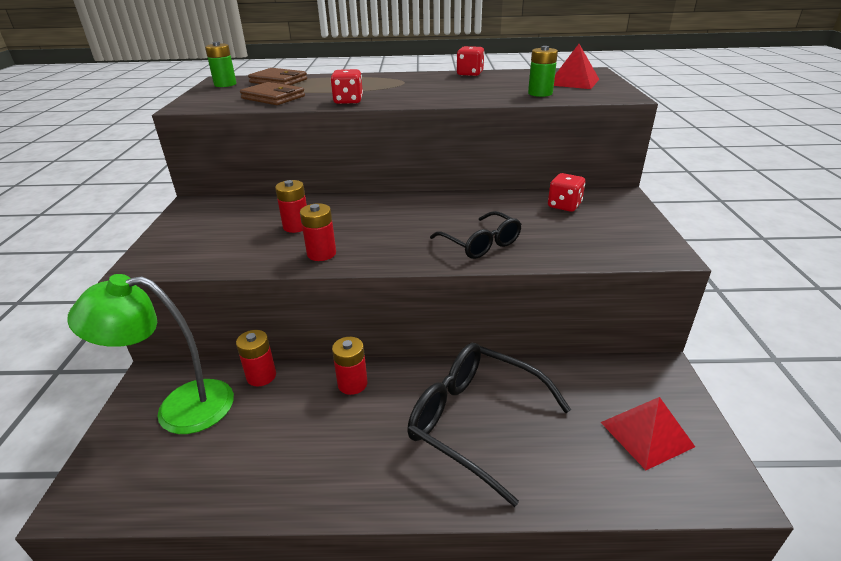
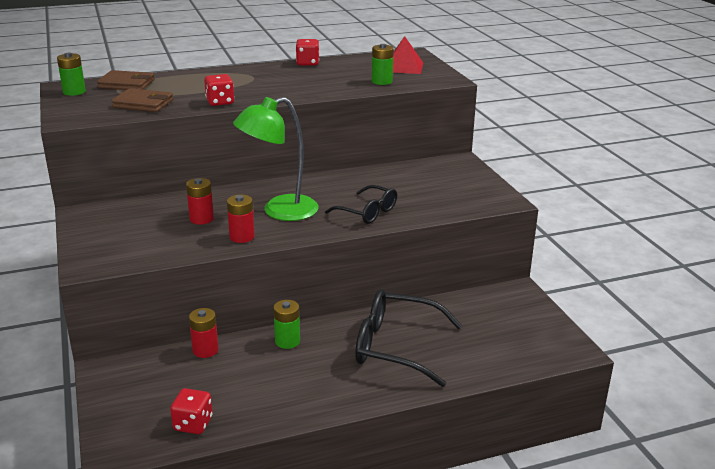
camera: 20 degrees left, 5 degrees down
green lamp [67,274,234,434] -> green lamp moved to [233,97,319,221]
red battery [332,337,368,395] -> green battery [273,300,300,349]
red dice [548,173,585,212] -> red dice moved to [170,388,213,434]
red pyramid [601,397,695,470] -> none

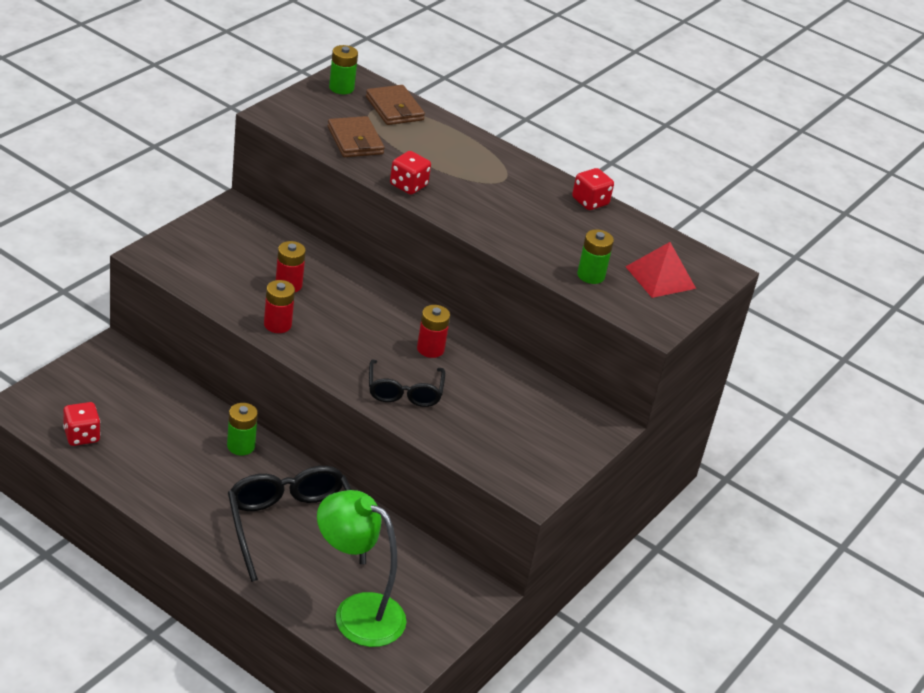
camera: 50 degrees right, 10 degrees up
red battery [189,308,219,358] -> red battery moved to [417,305,450,358]
green lamp [233,97,319,221] -> green lamp moved to [317,490,406,647]

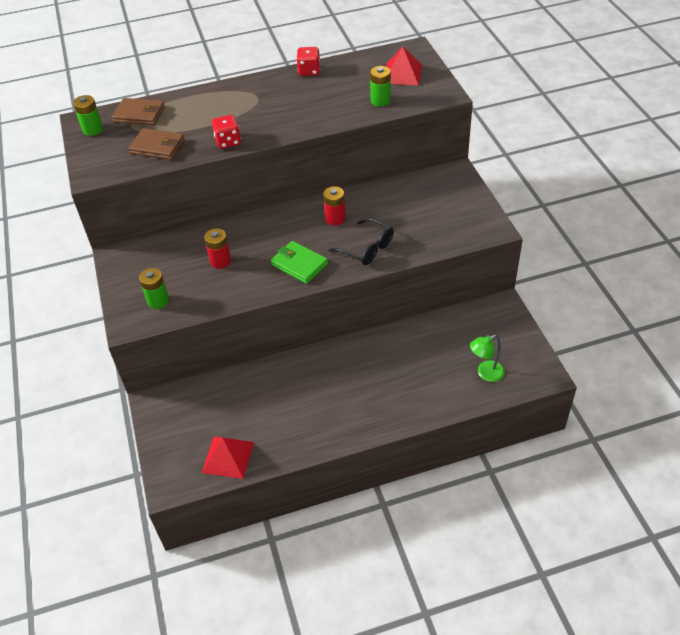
camera: 45 degrees left, 10 degrees up
red dice [63,402,100,446] -> red pyramid [202,437,254,479]
green battery [227,403,258,455] -> green battery moved to [139,268,169,309]
black glasses [228,466,366,582] -> none
red battery [264,280,295,333] -> none
green lamp [317,490,406,647] -> green lamp [470,335,505,382], size x0.54
none -> green wallet [271,241,328,284]

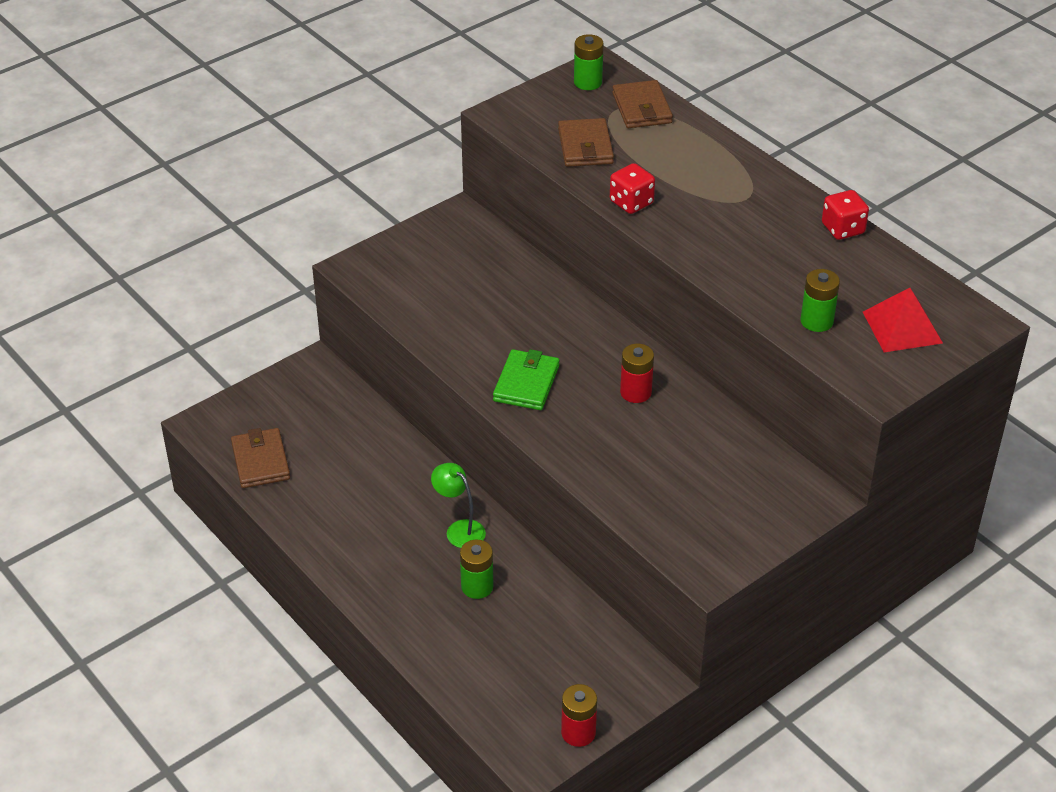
camera: 65 degrees right, 5 degrees down
green battery [139,268,169,309] -> green battery moved to [460,540,493,599]
red pyramid [202,437,254,479] -> brown wallet [231,428,290,488]
red battery [204,228,231,269] -> red battery moved to [561,684,597,747]
black glasses [329,218,394,265] -> none
green lamp [470,335,505,382] -> green lamp moved to [431,463,486,548]

